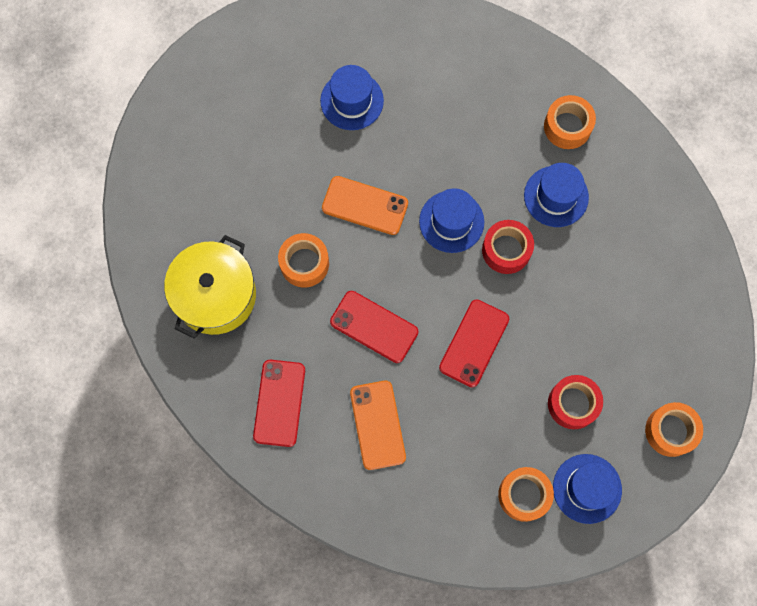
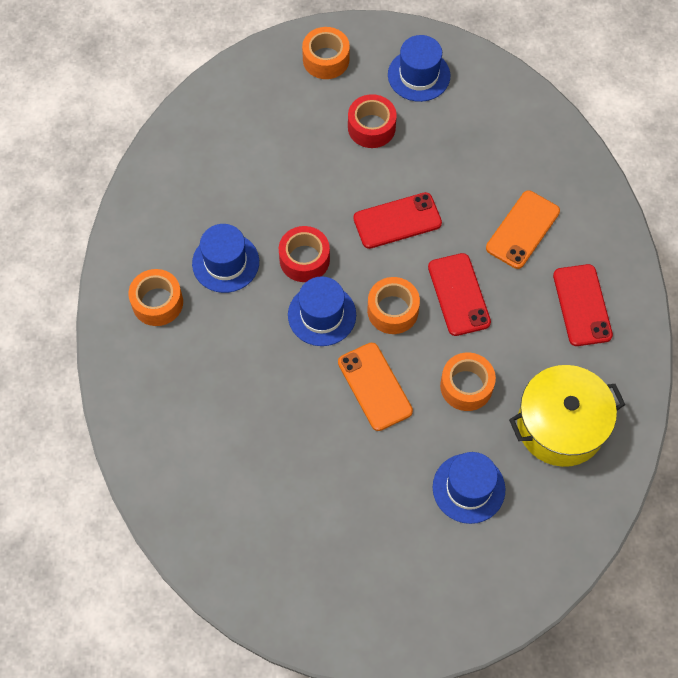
camera: 135 degrees left, 10 degrees down
red phone [253,360,305,447] -> red phone turned 60 degrees counterclockwise [553,264,613,346]
blue hat [320,65,384,130] -> blue hat moved to [433,452,505,524]
orange tape [498,467,554,522] -> orange tape moved to [367,277,420,334]

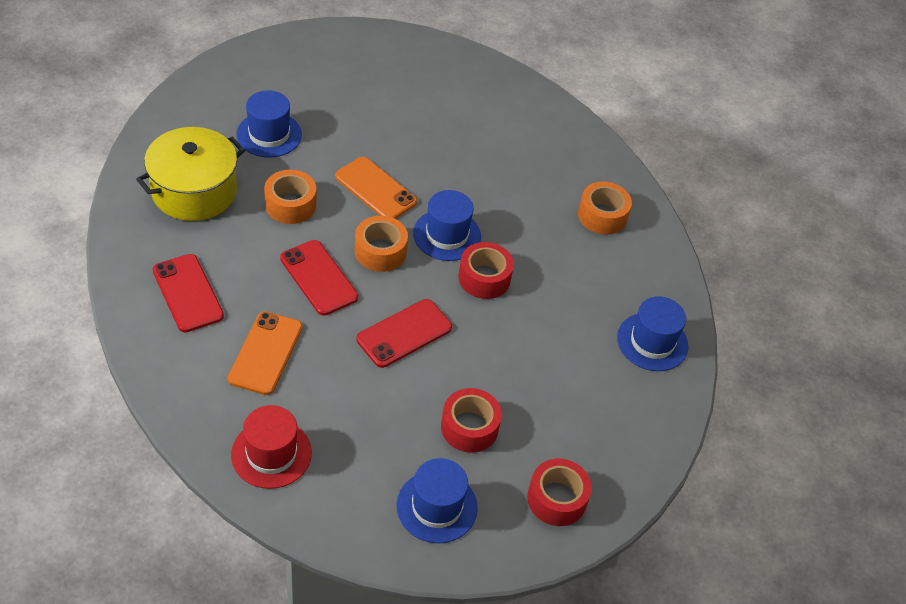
camera: 155 degrees right, 15 degrees down
blue hat [192,224,259,293] -> blue hat moved to [617,296,688,371]
orange tape [302,27,350,79] -> red tape [527,459,592,526]
none -> red hat [231,405,312,489]

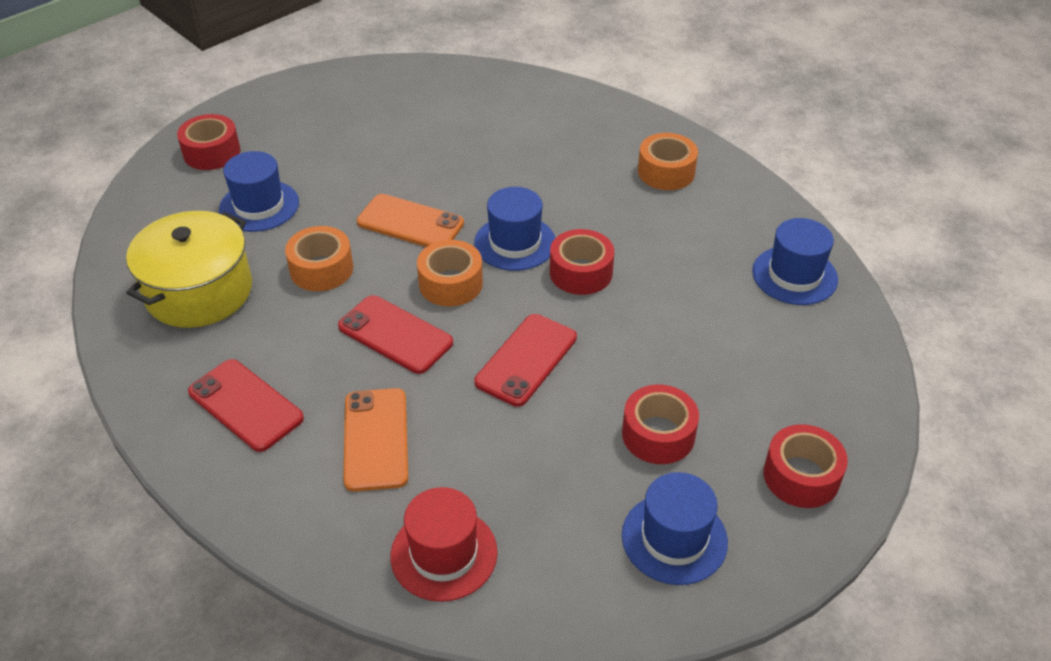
camera: 15 degrees left, 5 degrees down
none -> red tape [177,114,240,170]

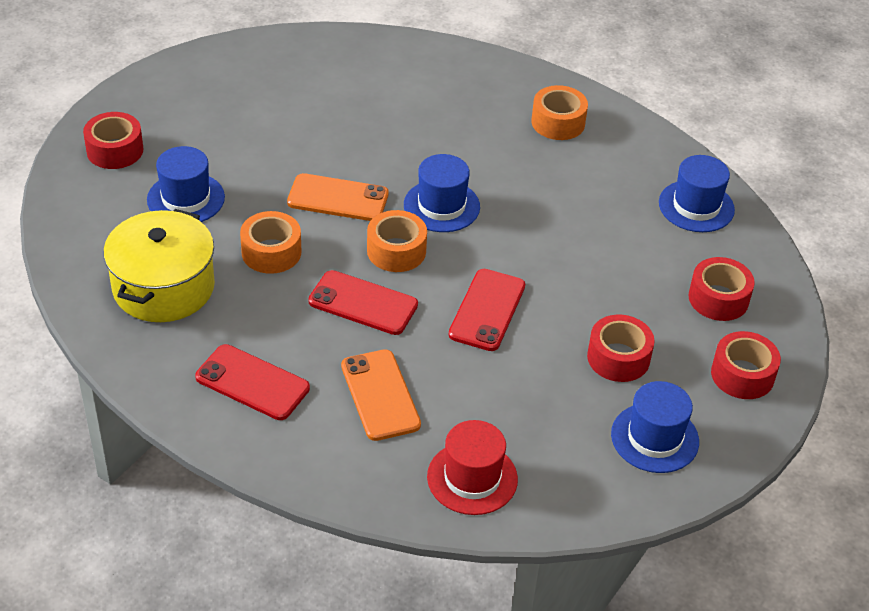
camera: 15 degrees left, 0 degrees up
red tape [550,229,614,295] -> red tape moved to [689,257,755,321]

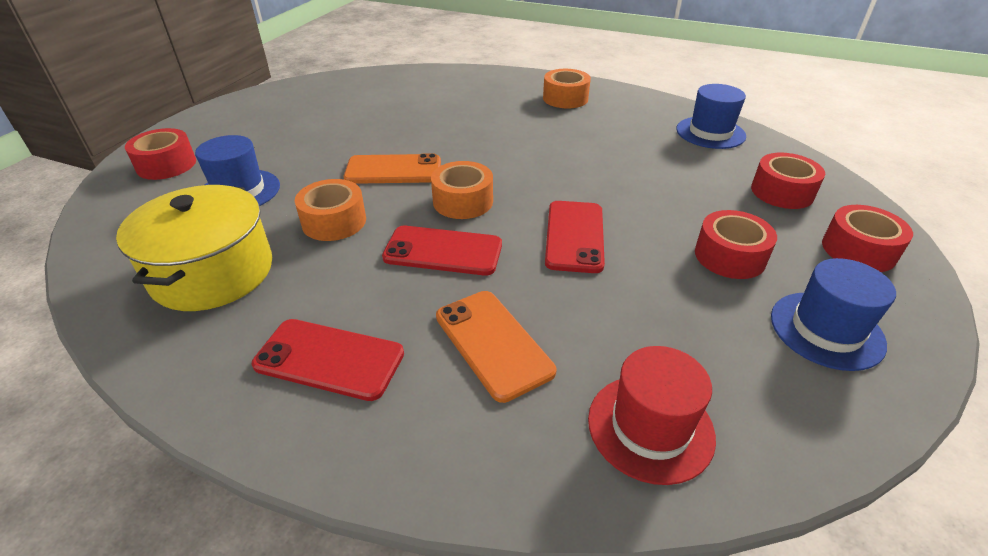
camera: 10 degrees left, 5 degrees down
blue hat [404,154,480,232] -> none

